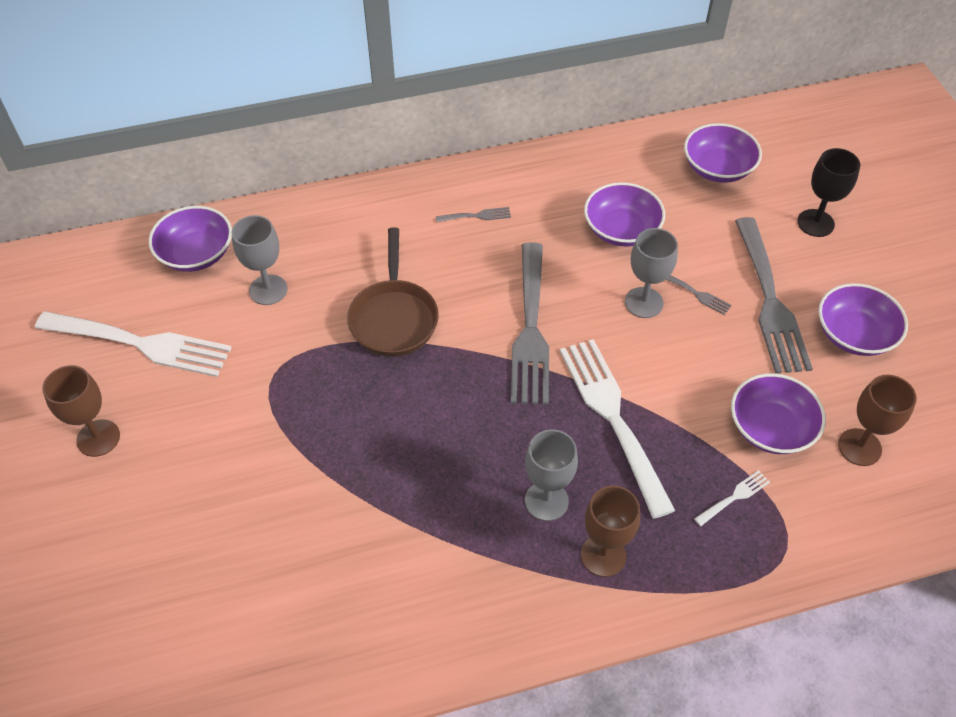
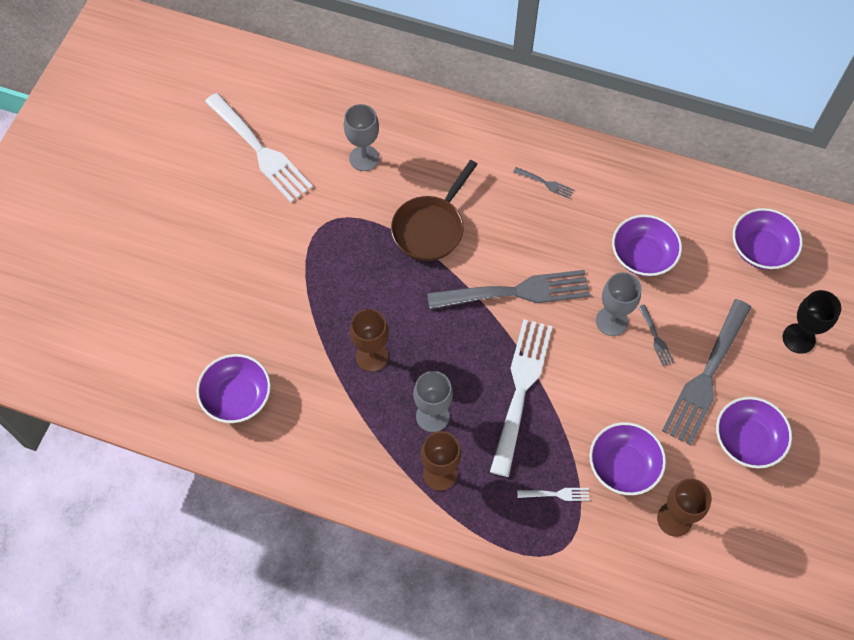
camera: 35 degrees right, 10 degrees up
brown goblet [42,365,120,457] -> brown goblet moved to [350,309,389,372]
purple bowl [149,206,232,272] -> purple bowl moved to [196,354,271,423]
grey fork [511,242,549,405] -> grey fork turned 135 degrees counterclockwise [427,270,590,309]

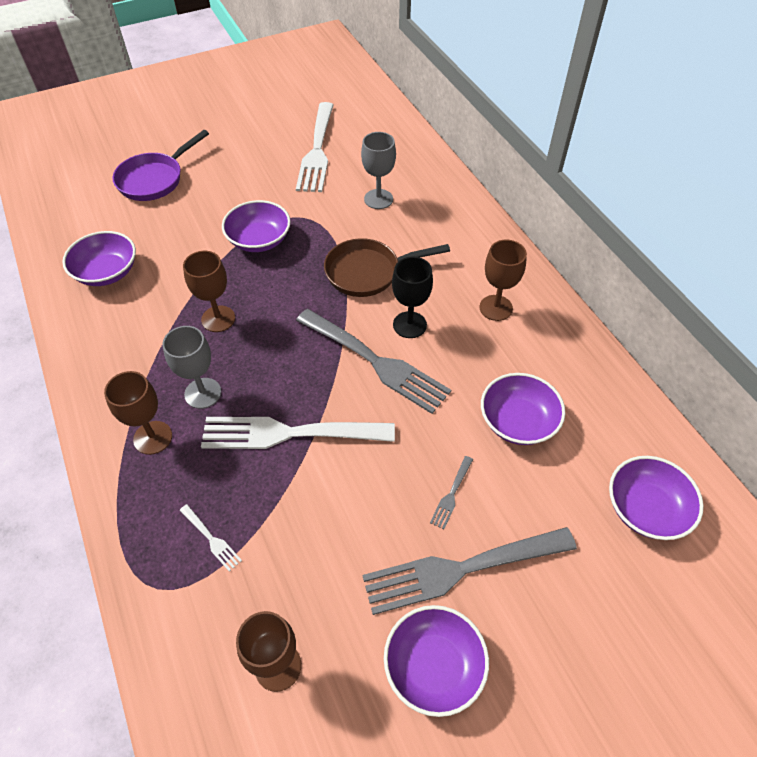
camera: 45 degrees right, 10 degrees down
white fork [490,319,553,477] -> white fork turned 150 degrees counterclockwise [201,417,395,449]
grey fork [513,167,574,199] -> brown goblet [479,240,527,321]
purple bowl [589,422,666,495] -> purple bowl moved to [222,200,291,252]
grey goblet [596,272,642,336] -> none
black goblet [783,290,841,354] -> black goblet moved to [392,257,433,338]
none -> purple pan [113,130,209,201]

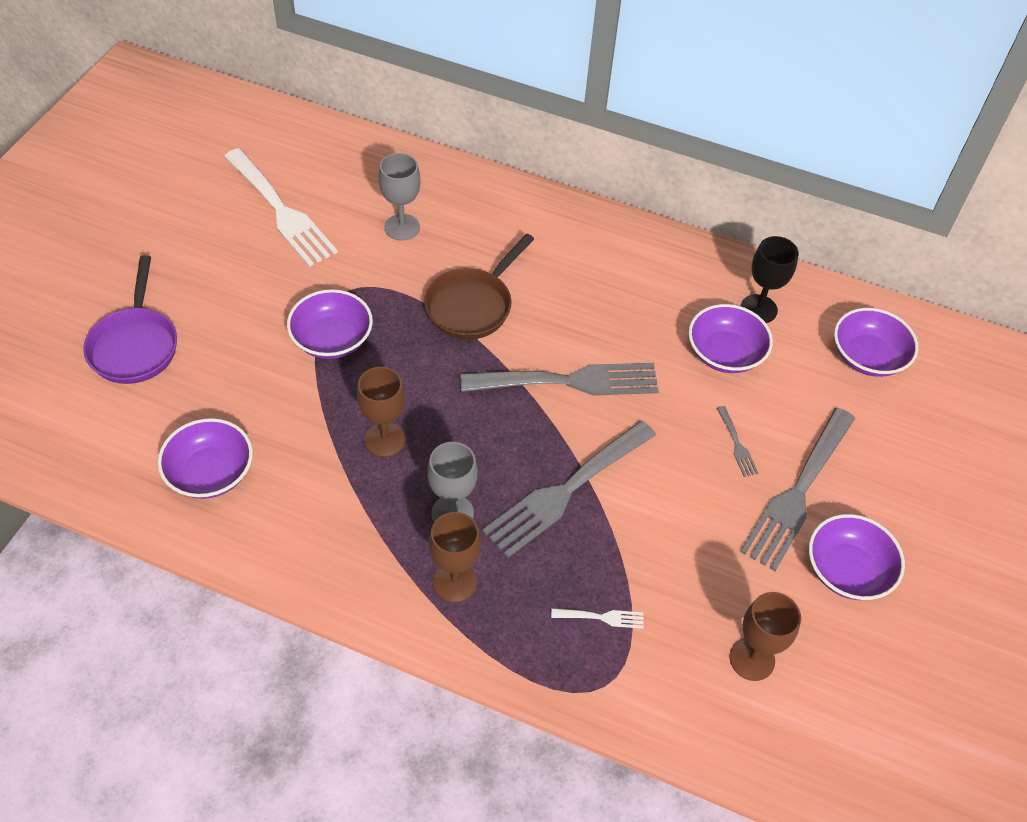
camera: 45 degrees left, 0 degrees up
white fork [201,417,395,449] -> grey fork [482,421,656,558]
black goblet [392,257,433,338] -> black goblet moved to [741,236,799,323]
brown goblet [479,240,527,321] -> none

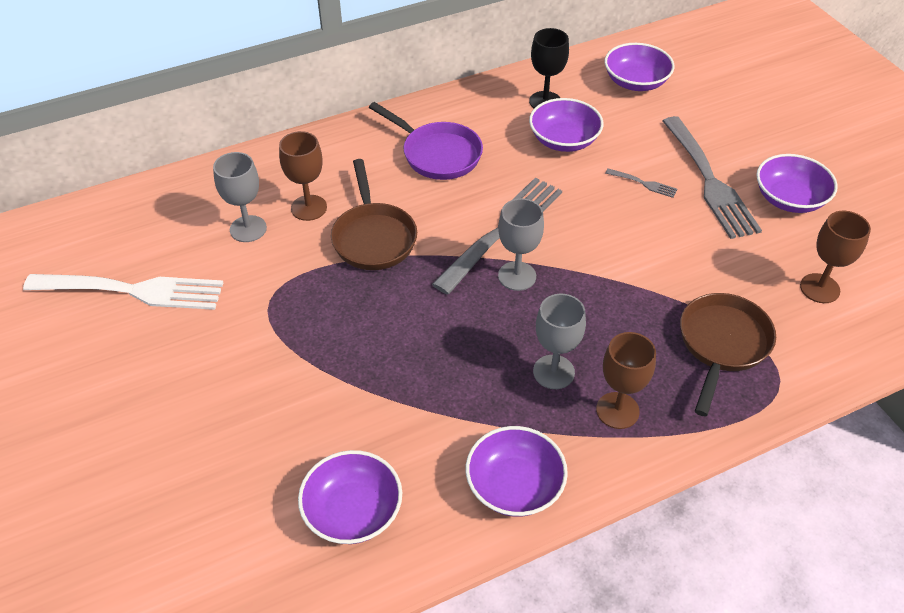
camera: 45 degrees left, 5 degrees down
purple pan [83,255,177,384] -> purple pan moved to [369,102,483,180]
purple bowl [287,289,373,359] -> purple bowl moved to [466,426,568,517]
brown goblet [357,367,405,457] -> brown goblet moved to [279,131,327,221]
grey fork [482,421,656,558] -> none
white fork [551,608,644,629] -> brown pan [680,293,776,416]
none -> grey goblet [498,198,544,291]

